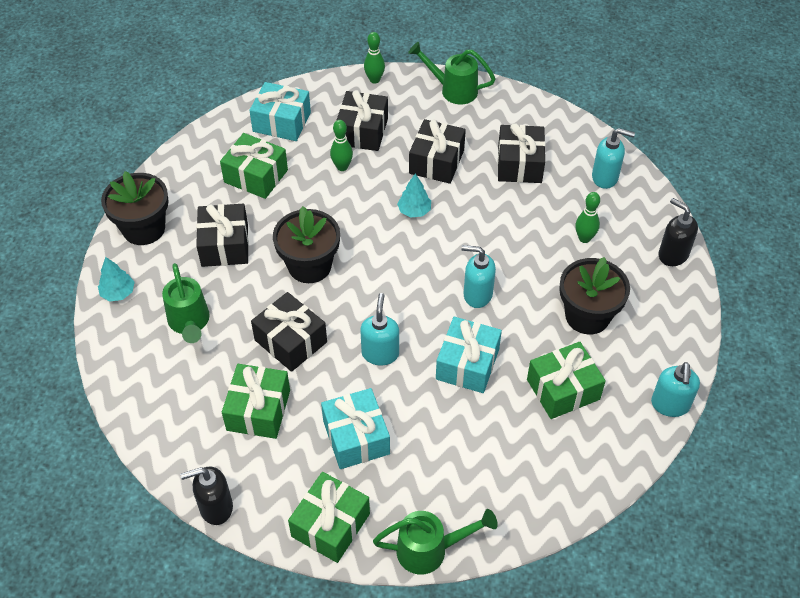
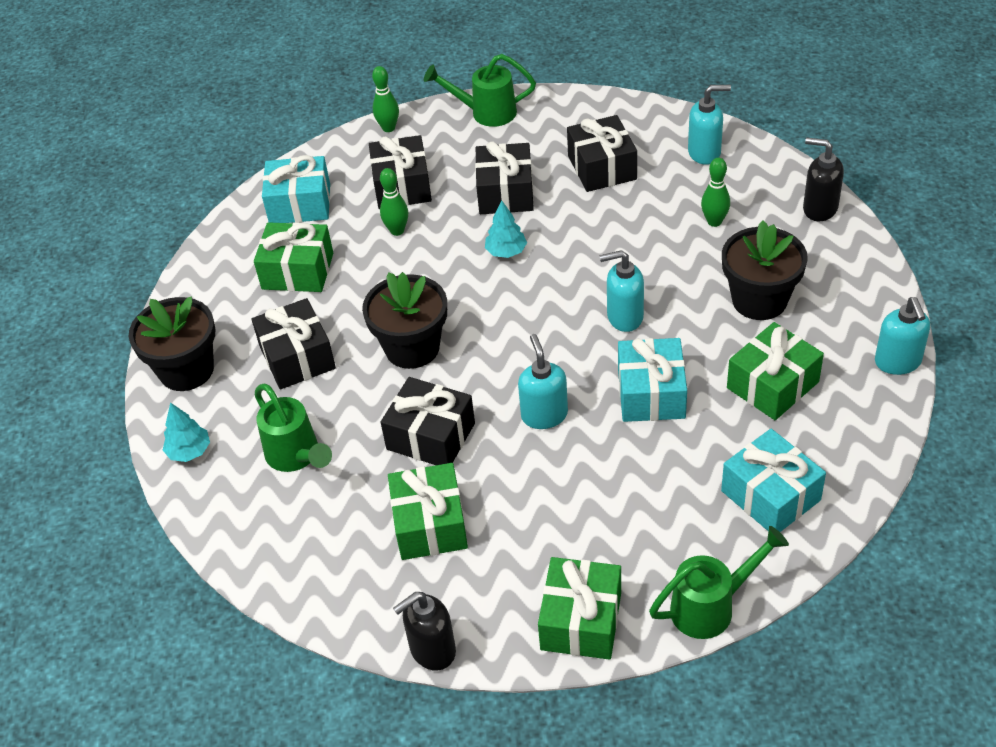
camera: 15 degrees left, 5 degrees down
turquoise gift [321,388,390,469] -> turquoise gift moved to [721,429,826,532]

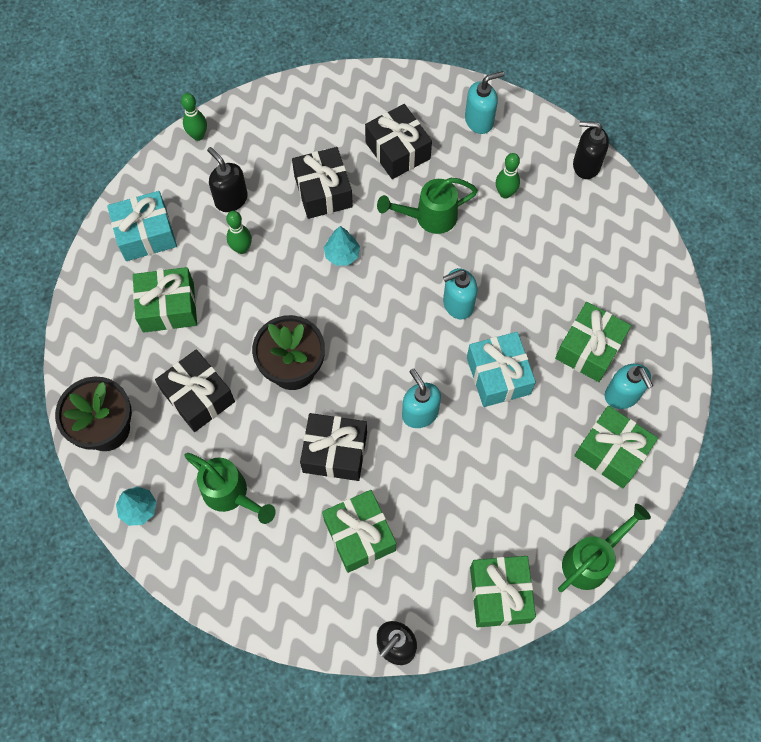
camera: 20 degrees left, 20 degrees up
black gift [369,135,432,209] -> black soap dispenser [207,147,248,212]
green watering can [424,54,536,127] -> green watering can moved to [377,178,478,234]
turquoise gift [721,429,826,532] -> green gift [574,406,658,488]
black flower pot [722,221,808,320] -> none
turquoise soap dispenser [875,297,930,375] -> turquoise soap dispenser moved to [605,364,653,409]

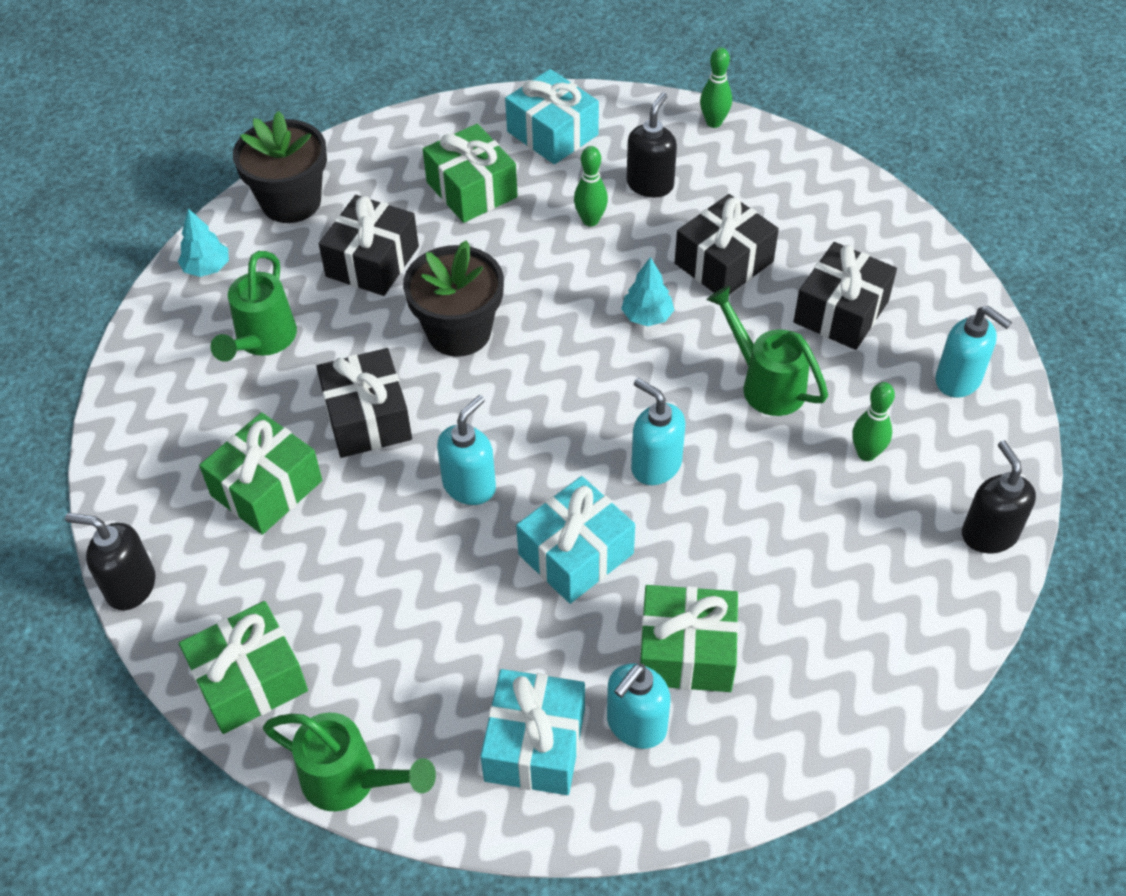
camera: 65 degrees right, 15 degrees down
green gift [574,406,658,488] -> turquoise gift [480,669,585,795]

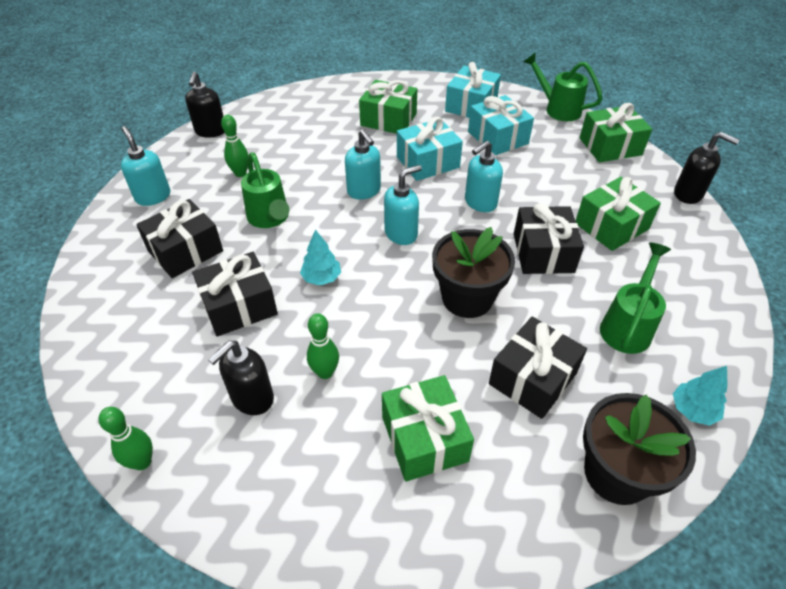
camera: 165 degrees left, 5 degrees down
turquoise gift [505,69,599,164] -> turquoise gift moved to [468,95,534,155]
turquoise soap dispenser [607,663,671,749] -> turquoise soap dispenser moved to [384,165,422,245]

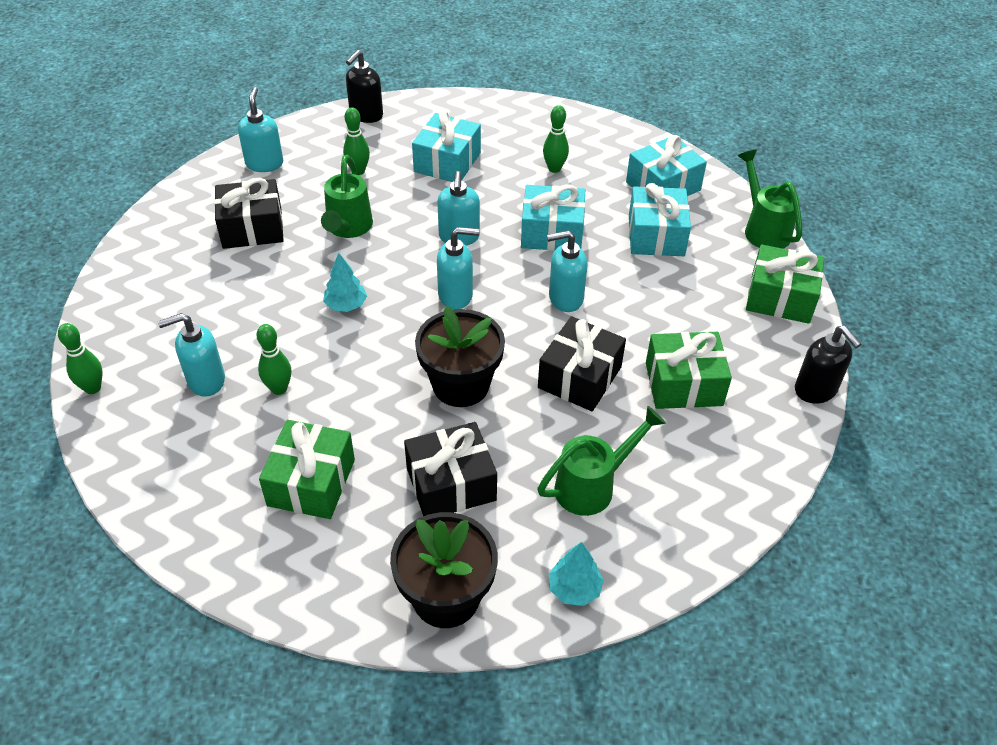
camera: 30 degrees right, 0 degrees up
black gift [192,252,278,337] -> none
black soap dispenser [208,341,274,415] -> turquoise soap dispenser [158,313,225,397]
green gift [359,80,417,134] -> green bowling pin [543,105,569,173]
none -> turquoise gift [412,111,481,182]

